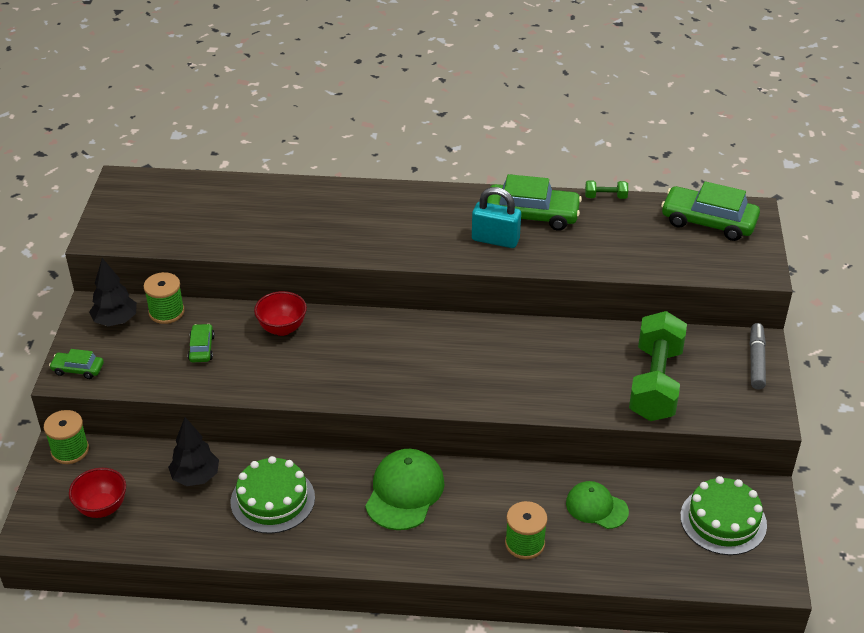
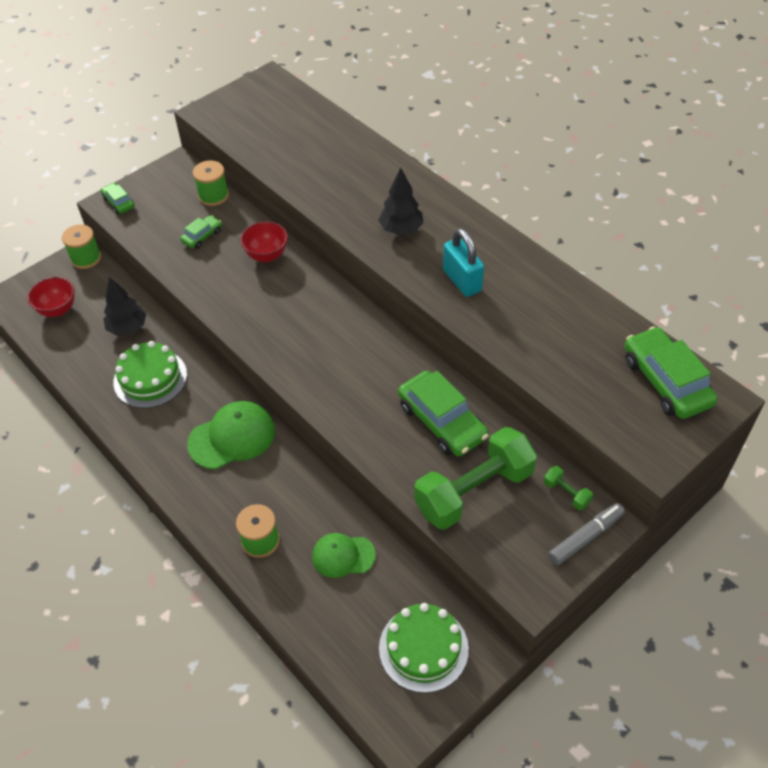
camera: 45 degrees right, 10 degrees up
black tree [89,258,137,326] -> black tree moved to [378,167,423,235]
green car [487,174,582,231] -> green car moved to [398,371,489,457]
green cap [566,481,629,529] -> green cap turned 75 degrees counterclockwise [312,533,376,578]
green dumbbell [585,180,628,199] -> green dumbbell moved to [544,466,593,510]

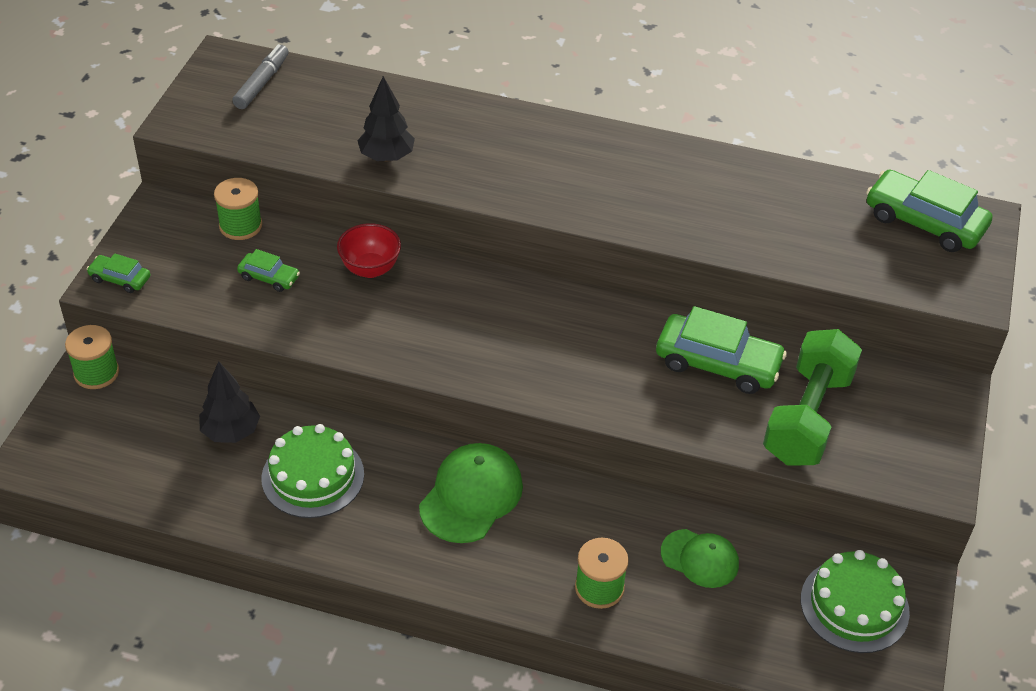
camera: 35 degrees left, 5 degrees down
red bowl [27,277,74,317] -> none
green car [180,215,222,249] -> green car turned 105 degrees clockwise [237,249,300,292]
green cap [312,533,376,578] -> green cap turned 120 degrees counterclockwise [661,529,739,588]
black tree [378,167,423,235] -> black tree moved to [357,76,415,162]
turquoise padlock [443,228,484,297] -> none
green dumbbell [544,466,593,510] -> none
grey marker [548,503,625,565] -> grey marker moved to [232,44,289,109]

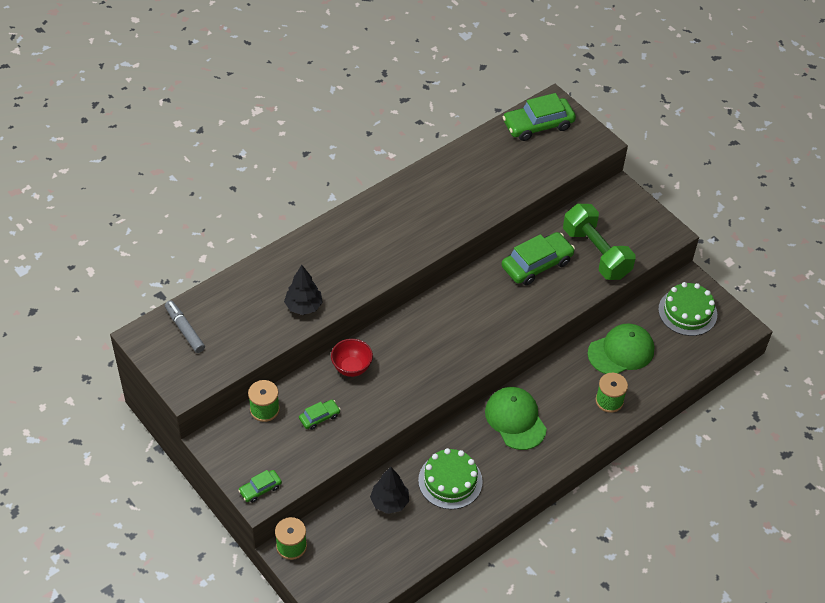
camera: 55 degrees left, 5 degrees up
green cap [661,529,739,588] -> green cap [588,324,654,374], size x1.53

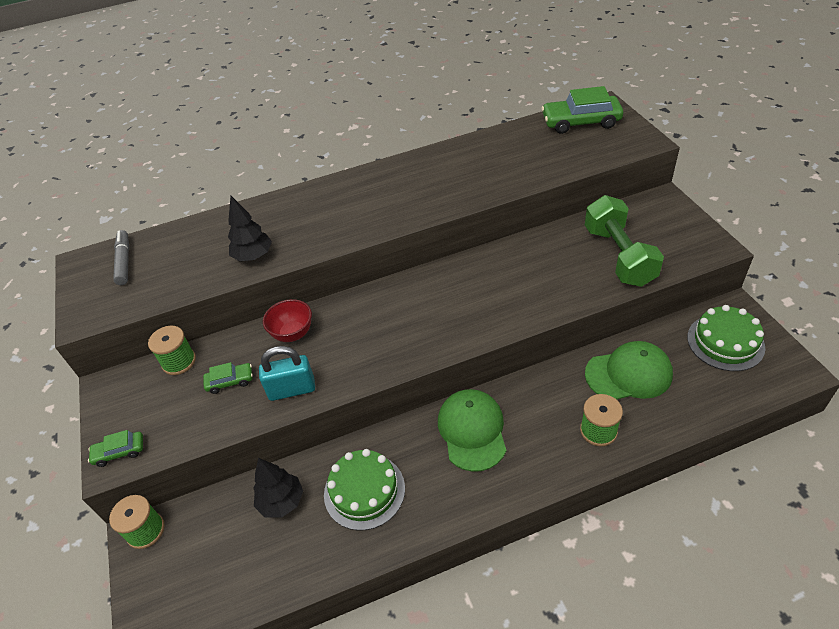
camera: 25 degrees right, 5 degrees down
green car [502,232,575,285] -> none
none -> turquoise padlock [259,346,315,401]

